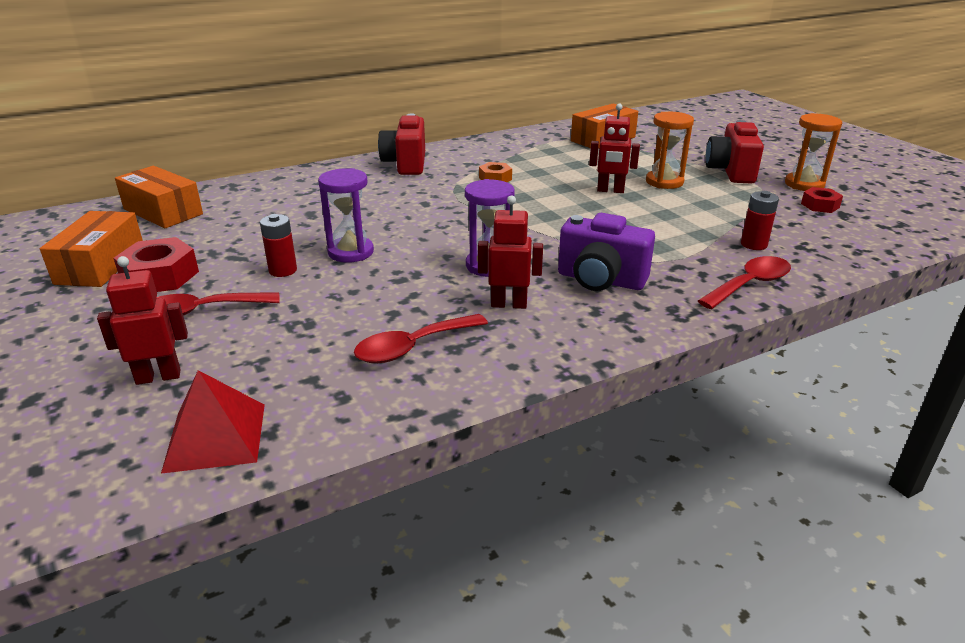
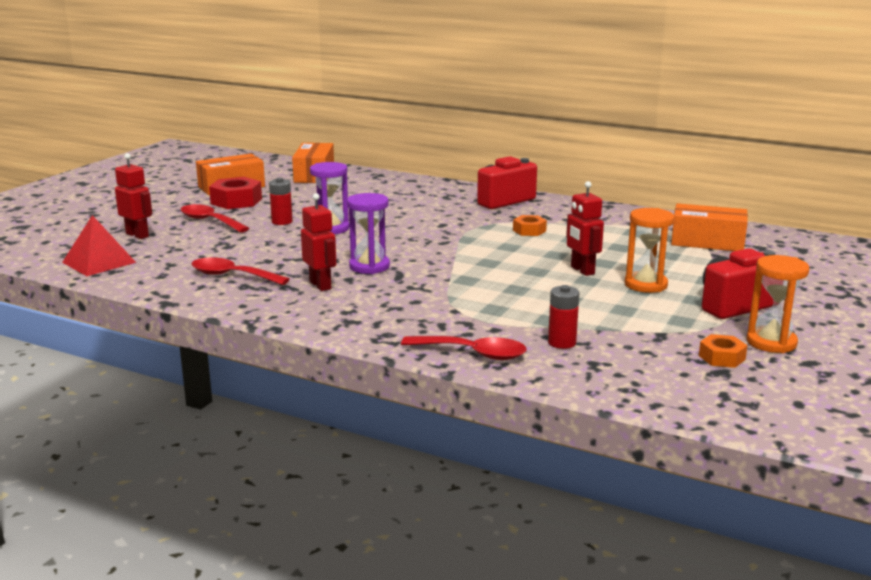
camera: 55 degrees right, 10 degrees down
purple camera [558,213,655,291] -> none
red nut [801,187,843,213] -> orange nut [699,334,748,368]

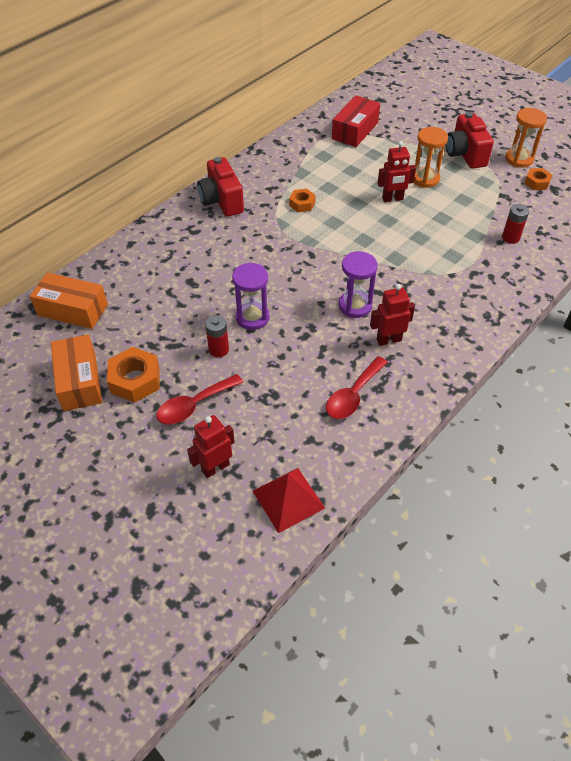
camera: 75 degrees left, 30 degrees up
red nut [209,177,262,209] -> orange nut [107,347,159,403]
red spoon [401,336,527,360] -> none
orange box [671,203,748,251] -> red box [332,95,380,147]

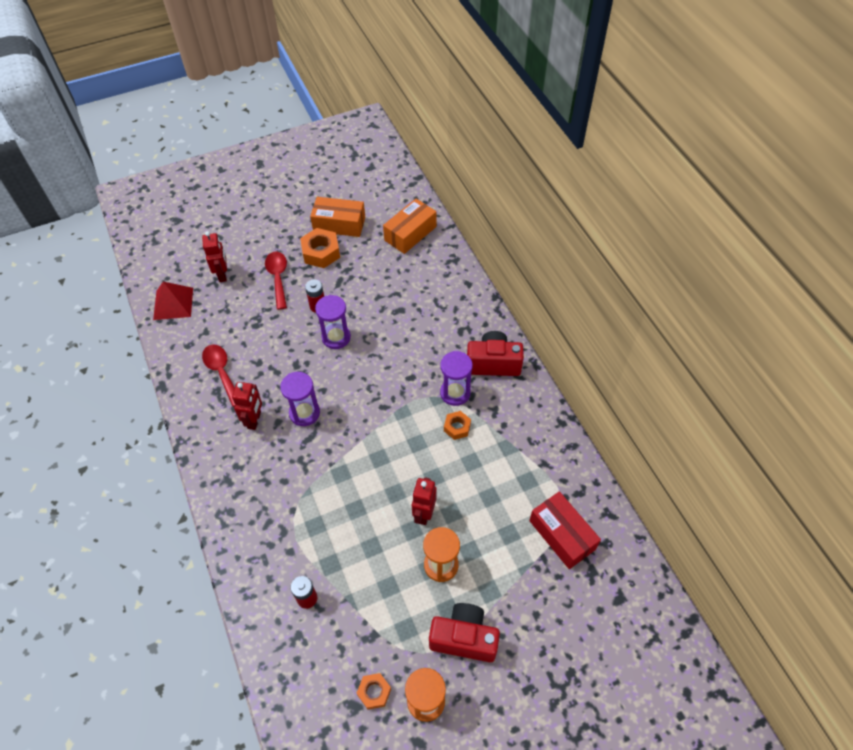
camera: 115 degrees right, 5 degrees up
none -> purple hourglass [440,351,473,406]

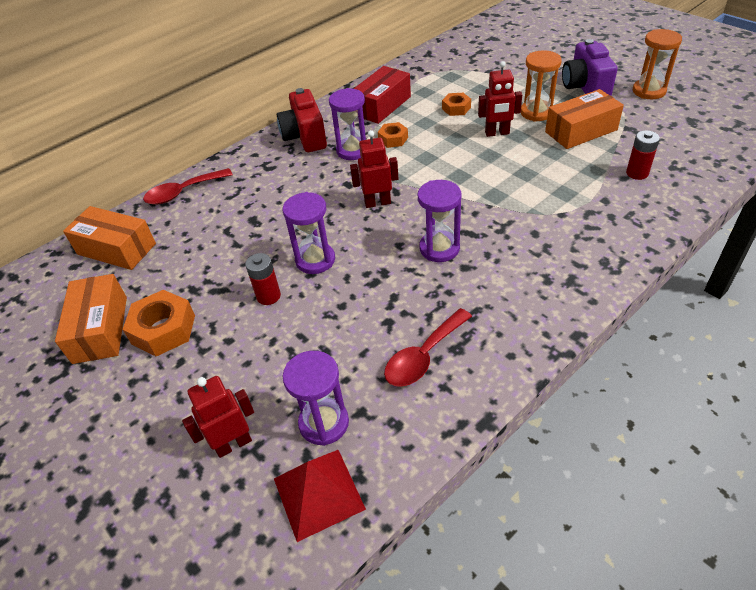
camera: 105 degrees left, 10 degrees down
red robot [232,382,262,430] -> red robot moved to [350,130,399,208]
red spoon [265,252,287,310] -> red spoon moved to [143,168,233,204]
orange nut [357,673,391,710] -> orange nut moved to [442,93,471,116]
red camera [429,603,500,662] -> purple camera [562,39,618,96]
red box [529,491,601,569] -> red box moved to [354,66,411,124]
none -> purple hourglass [283,351,349,446]
none -> orange box [545,89,624,149]

